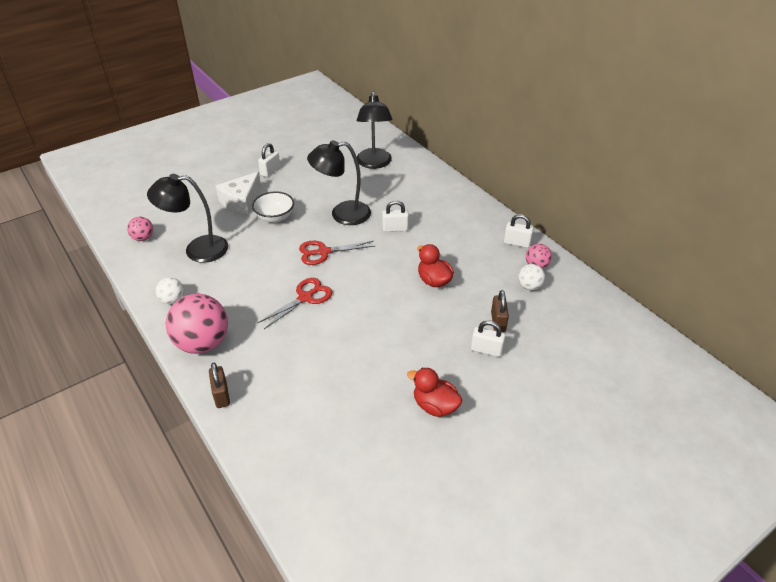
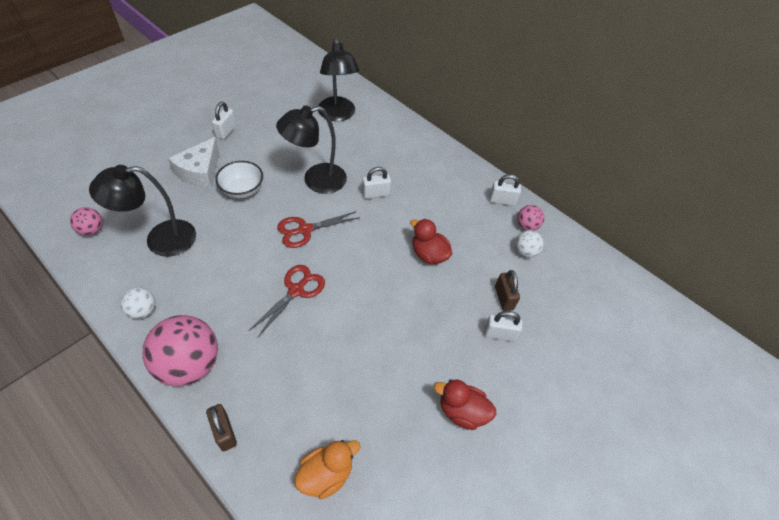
camera: 15 degrees left, 10 degrees up
none -> orange duck [294,440,360,499]

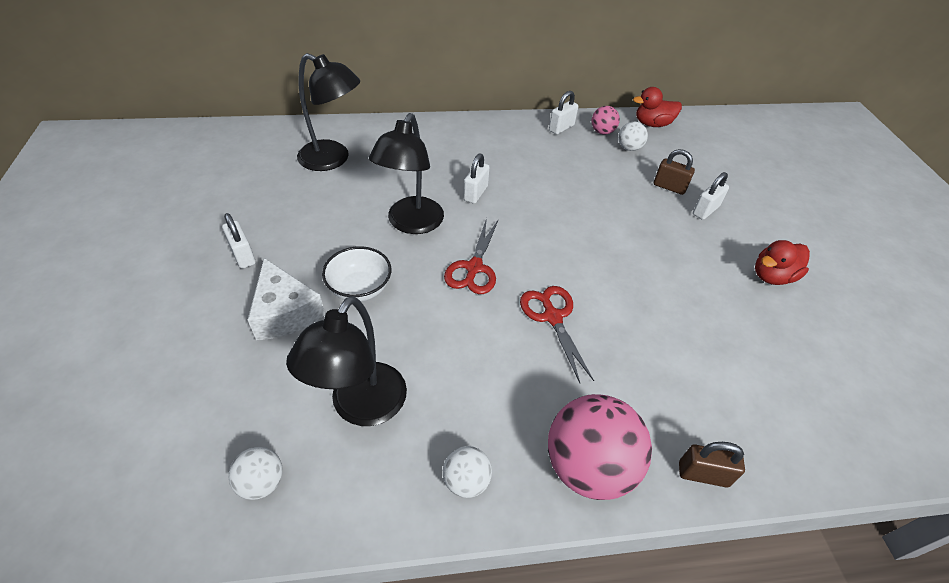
camera: 50 degrees left, 5 degrees down
pink ball [70,207,103,236] -> white ball [229,447,283,500]
orange duck [294,440,360,499] -> none
red duck [410,219,452,264] -> red duck moved to [633,87,682,127]

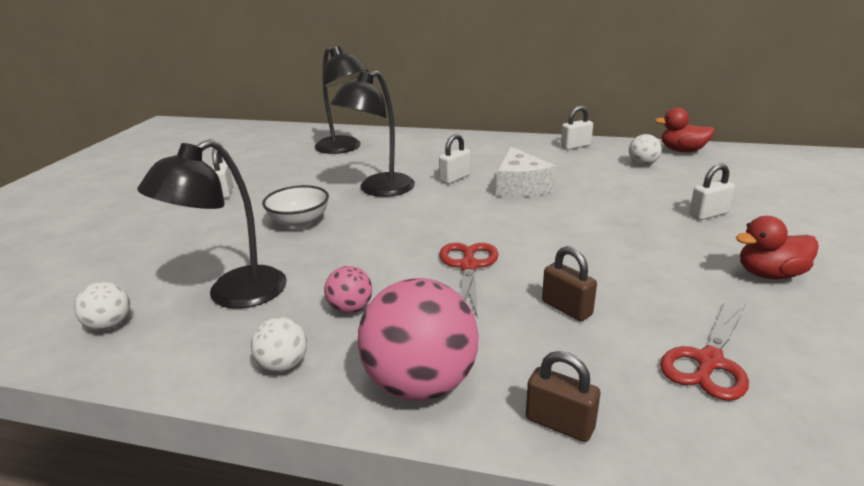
camera: 25 degrees right, 20 degrees down
white cheese [248,258,325,340] -> white cheese moved to [496,147,556,197]
red scissors [444,218,499,294] -> red scissors moved to [660,301,749,401]
pink ball [591,106,620,135] -> pink ball moved to [324,266,372,314]
brown padlock [654,149,695,195] -> brown padlock moved to [542,246,597,321]

